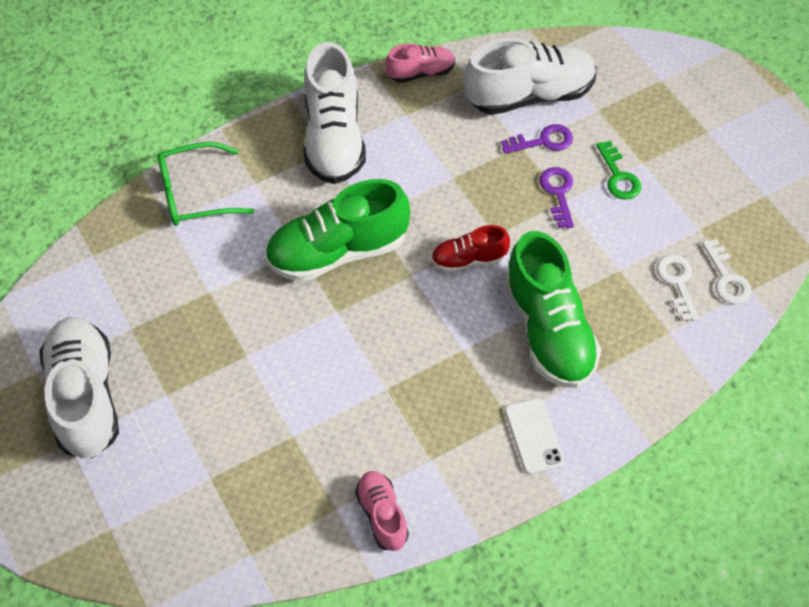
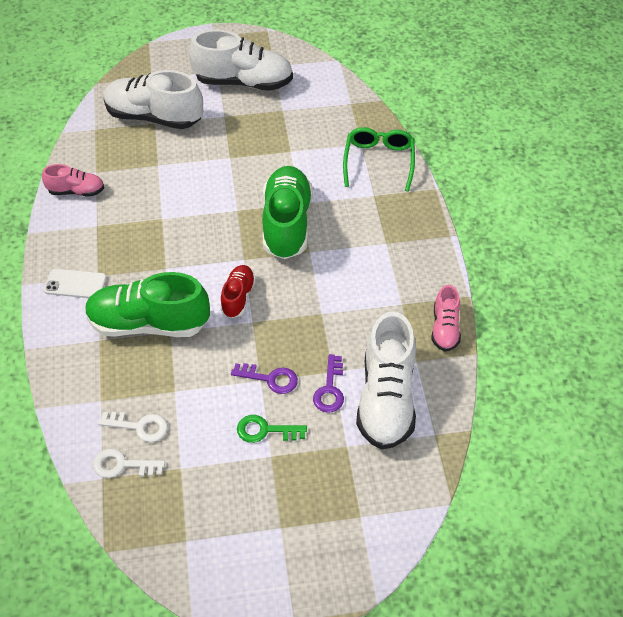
camera: 110 degrees right, 5 degrees down
white shoe [304,42,366,184] -> white shoe moved to [103,70,203,129]

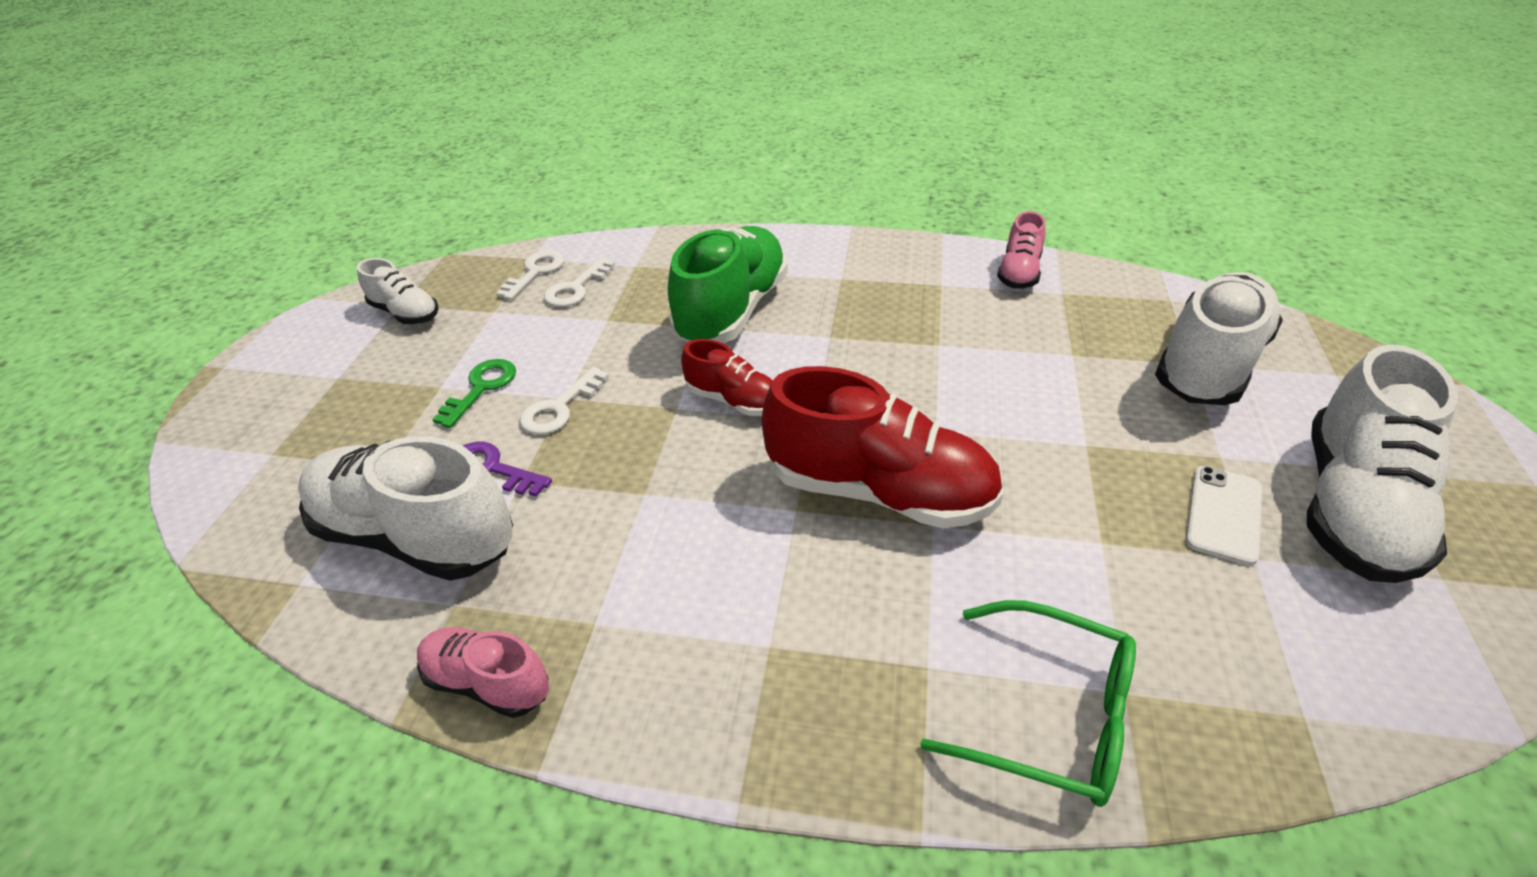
camera: 110 degrees right, 10 degrees down
white phone [44,269,107,298] -> white phone moved to [1186,466,1262,566]
purple key [231,363,298,394] -> white key [520,367,609,435]
green shoe [262,166,313,259] -> red shoe [762,366,1003,529]
none -> white shoe [357,258,439,324]

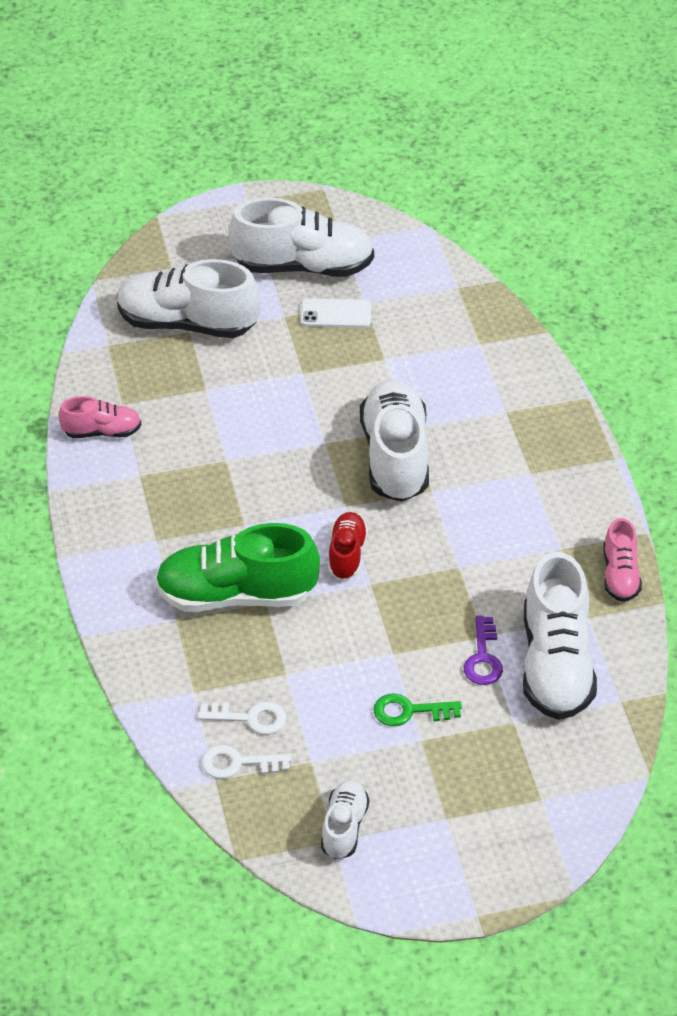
camera: 115 degrees left, 5 degrees up
white key [520,367,609,435] -> none
red shoe [762,366,1003,529] -> white shoe [360,379,429,502]
green glasses [920,600,1136,807] -> none

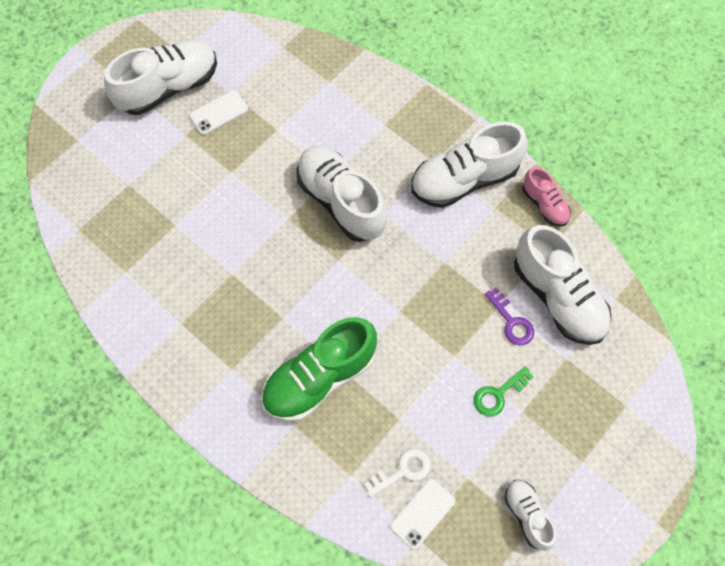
camera: 35 degrees left, 20 degrees up
pink shoe [58,396,141,438] -> none
white shoe [117,259,260,338] -> white shoe moved to [411,122,528,208]
white key [201,745,292,779] -> white phone [390,479,455,549]
red shoe [328,512,368,580] -> none

